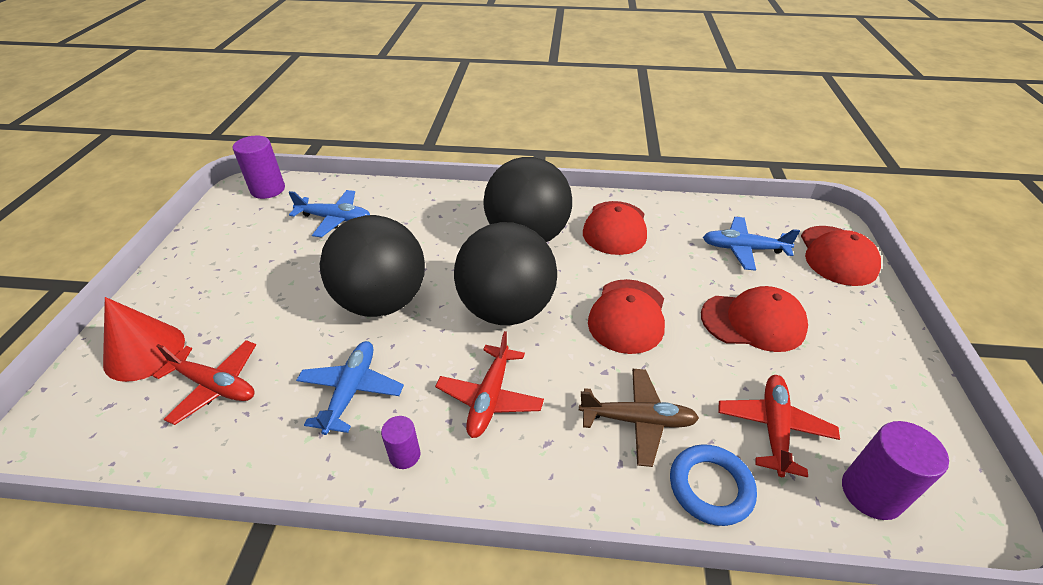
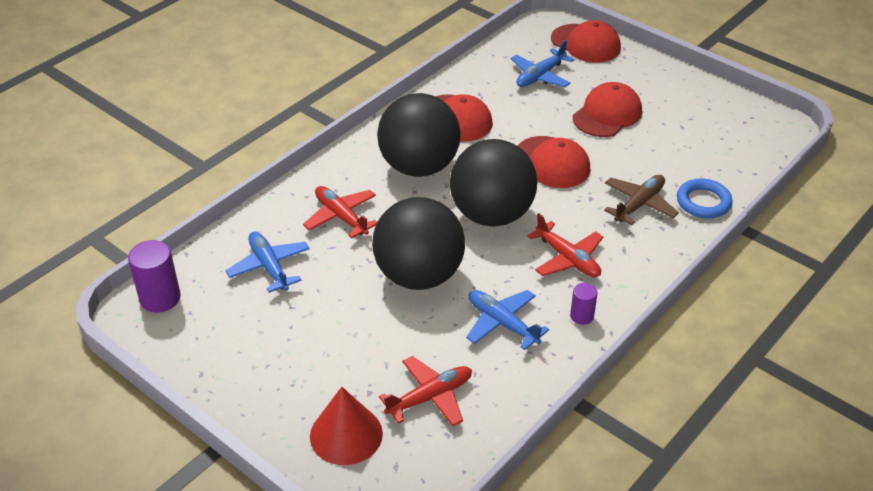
camera: 55 degrees left, 0 degrees up
blue plane [289,190,370,238] -> blue plane turned 75 degrees counterclockwise [225,231,310,293]
red plane [718,375,840,477] -> red plane moved to [303,186,377,239]
purple cylinder [842,421,949,520] -> none

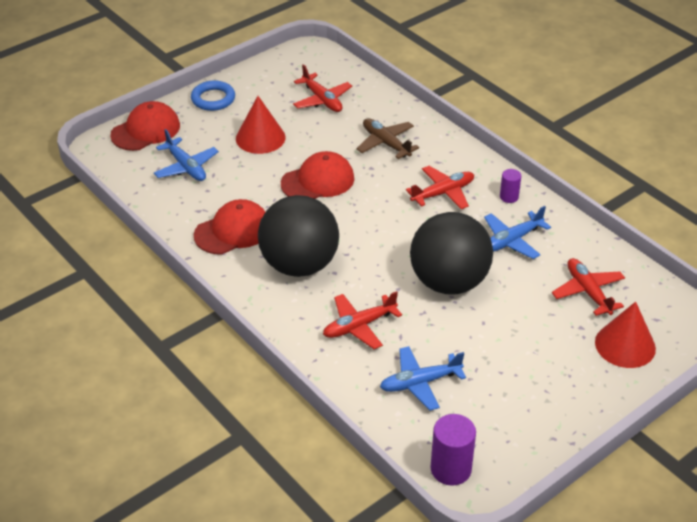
camera: 80 degrees left, 0 degrees up
black ball [450,139,537,227] -> none
red cap [573,82,642,137] -> red cone [236,96,286,154]
blue ring [677,178,733,219] -> blue ring moved to [191,80,235,111]
none -> red plane [293,64,352,112]

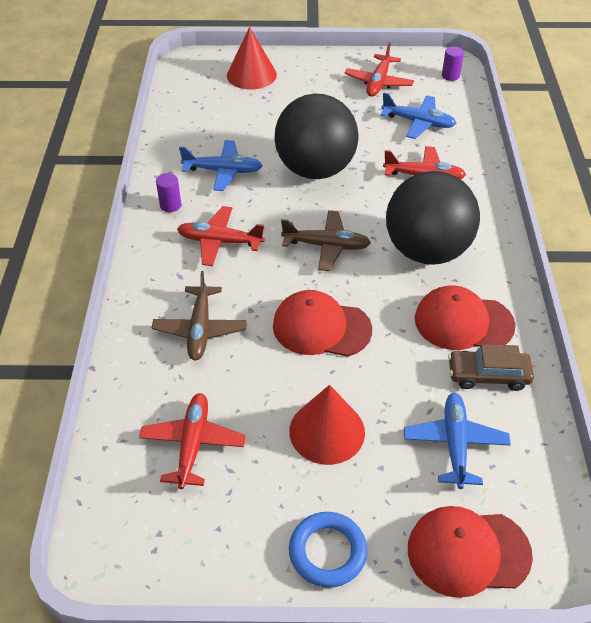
camera: 140 degrees left, 5 degrees up
purple cylinder [431,414,476,486] -> purple cylinder [442,46,464,81], size x0.58
red plane [552,258,625,316] -> red plane moved to [344,42,414,97]
none -> brown plane [281,210,371,271]
none -> brown car [448,344,534,391]

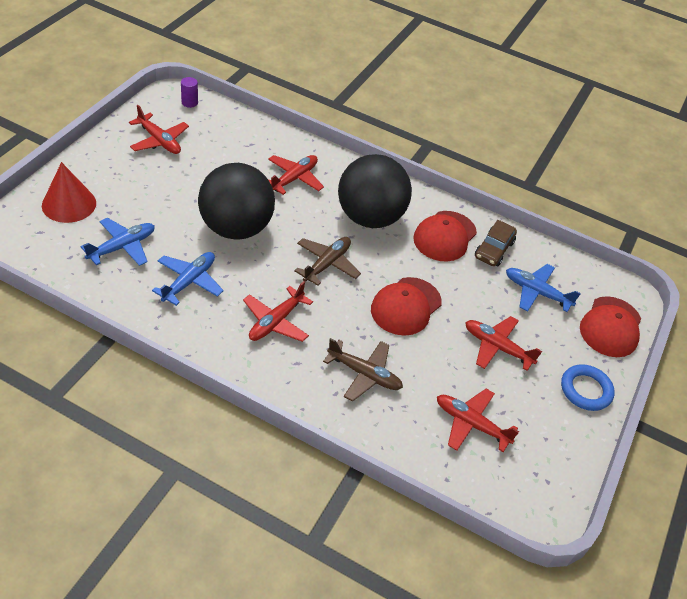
camera: 70 degrees left, 0 degrees up
purple cylinder [156,173,181,212] -> none
red cone [289,385,365,465] -> red plane [465,316,542,371]
blue plane [380,92,457,139] -> blue plane moved to [80,218,155,266]

